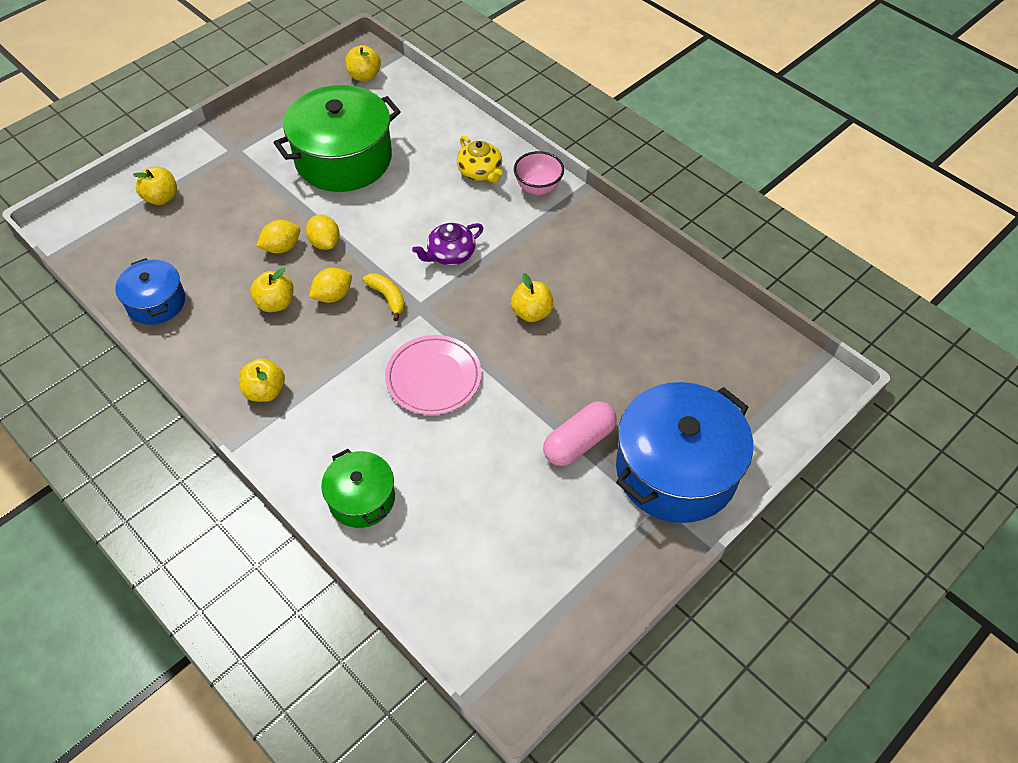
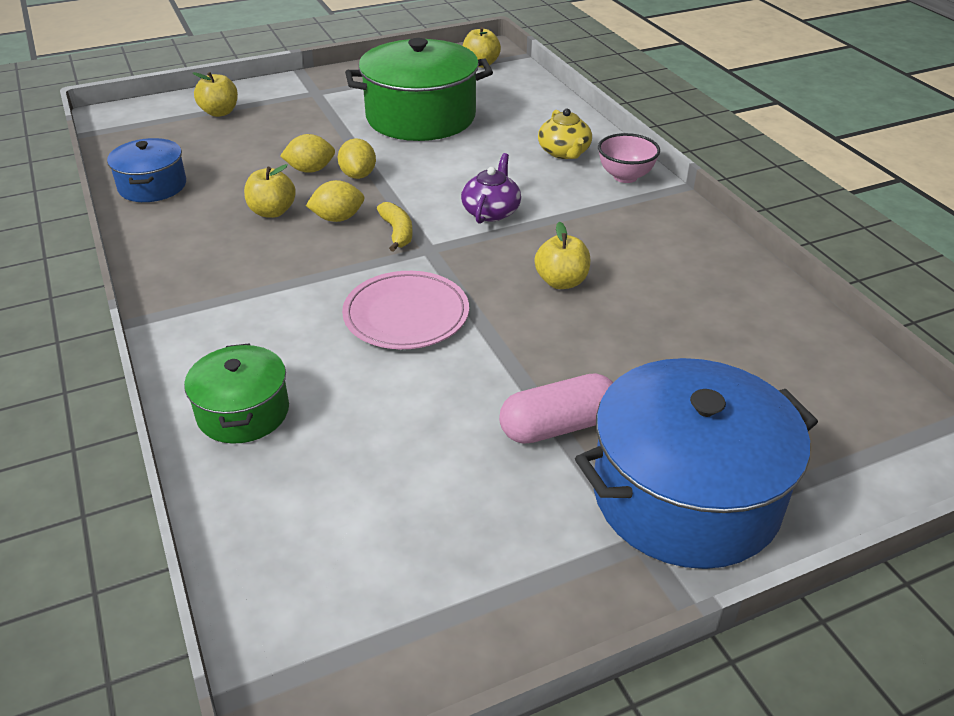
camera: 20 degrees right, 15 degrees down
yellow apple [239,358,285,402] -> none
purple teapot [412,223,483,266] -> purple teapot turned 120 degrees clockwise [461,153,521,224]

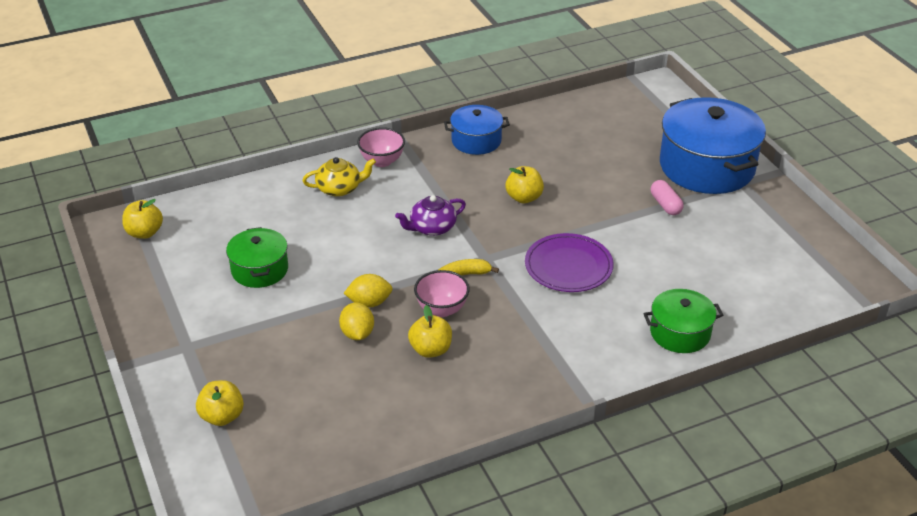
camera: 90 degrees left, 0 degrees up
blue pot [107,138,186,202] -> blue pot moved to [444,105,510,155]
yellow lemon [306,180,364,222] -> pink bowl [414,270,470,317]
pink plate [342,271,469,349] -> purple plate [525,233,614,292]
green pot [345,38,493,141] -> green pot [226,227,288,288], size x0.54
purple teapot [461,153,521,224] -> purple teapot turned 45 degrees counterclockwise [395,195,466,236]
pink capsule [499,373,613,444] -> pink capsule [651,180,683,215], size x0.66

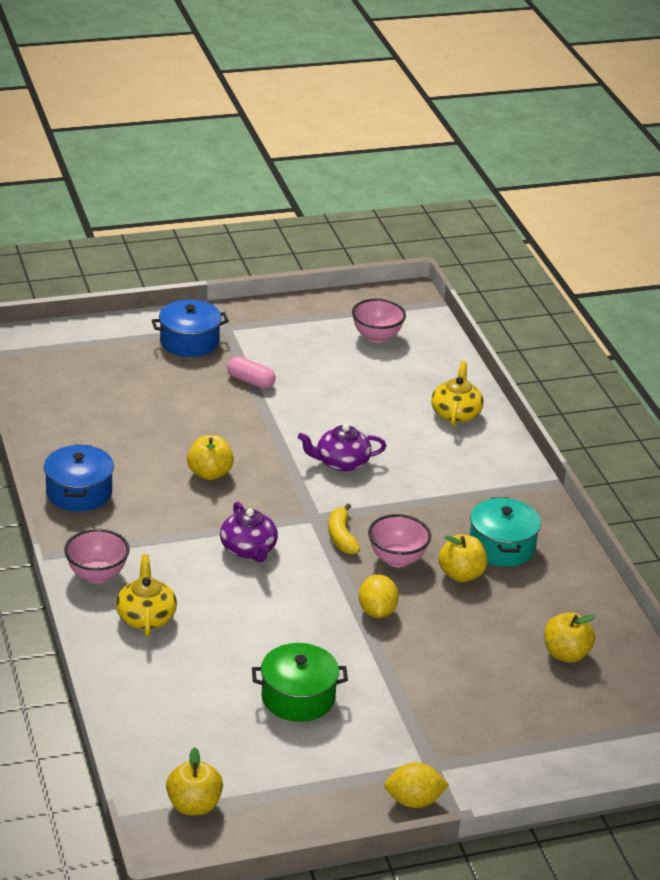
camera: 85 degrees left, 5 degrees down
yellow apple [196,380,244,426] -> yellow apple moved to [544,612,595,662]
yellow lemon [339,302,374,340] -> yellow lemon moved to [384,762,449,808]
purple plate [525,233,614,292] -> purple teapot [298,424,386,472]
green pot [643,289,723,353] -> yellow teapot [431,361,484,426]
pink capsule [651,180,683,215] -> pink capsule turned 45 degrees clockwise [227,356,276,389]
blue pot [660,97,766,194] -> blue pot [151,300,229,357], size x0.54
none -> pink bowl [352,299,406,343]
none -> turquoise pot [470,497,541,567]

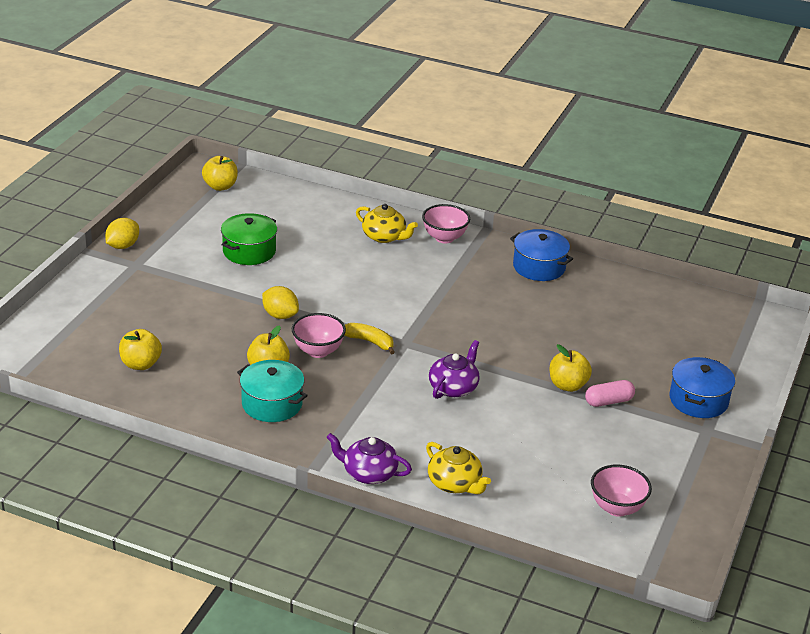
camera: 130 degrees right, 0 degrees up
yellow apple [187,435,234,480] -> yellow apple moved to [550,344,592,392]
purple teapot [220,502,278,562] -> purple teapot moved to [326,433,412,484]

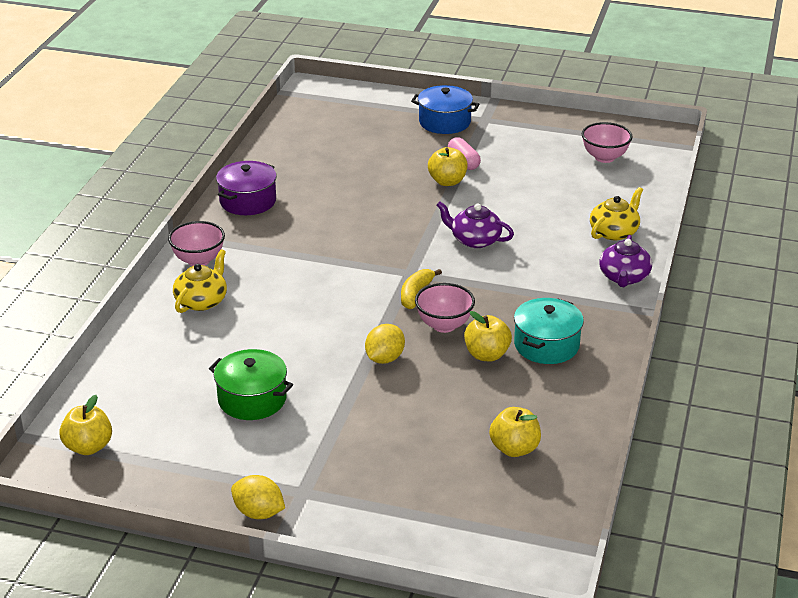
camera: 95 degrees left, 0 degrees up
blue pot [510,229,573,281] -> purple pot [216,161,277,215]

